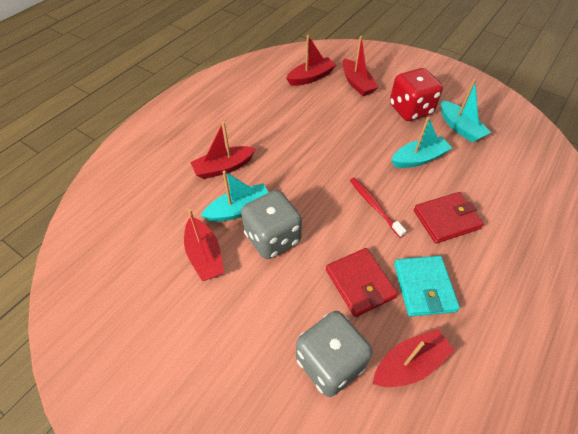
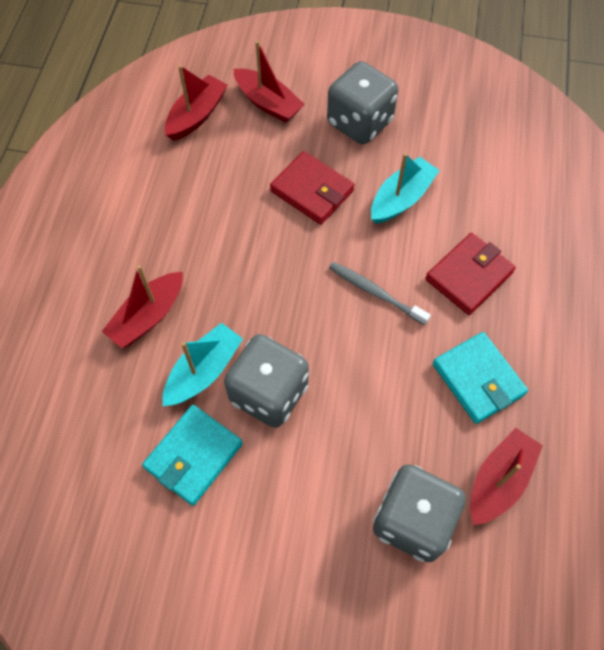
camera: 25 degrees left, 10 degrees up
red boat [184,209,224,281] -> turquoise wallet [142,405,243,506]
red wallet [326,248,398,317] -> red wallet moved to [270,151,355,225]
red toothbrush [350,178,406,238] -> grey toothbrush [329,262,431,325]
red dice [390,68,443,121] -> grey dice [327,61,398,145]
turquoise boat [441,79,492,143] -> none

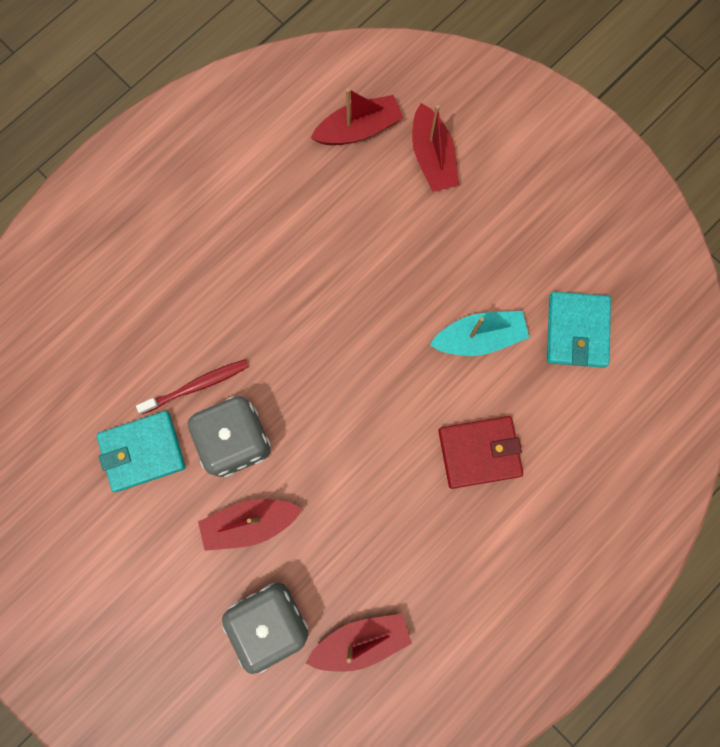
camera: 35 degrees right, 15 degrees up
red boat [102,265,183,348] -> red boat moved to [198,499,302,551]
turquoise boat [163,323,243,406] -> red toothbrush [136,359,249,414]
red wallet [270,151,355,225] -> none
grey dice [327,61,398,145] -> none
grey toothbrush [329,262,431,325] -> none
turquoise wallet [433,332,528,424] -> turquoise wallet moved to [547,292,611,368]

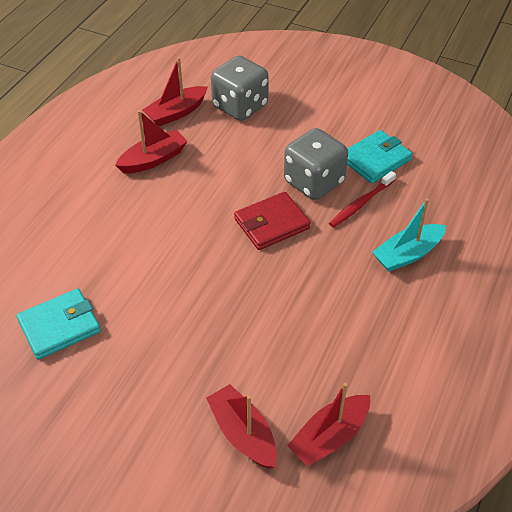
camera: 160 degrees right, 30 degrees down
red boat [198,499,302,551] -> red boat moved to [115,110,188,173]
turquoise boat [430,311,530,356] -> turquoise boat moved to [372,198,446,272]
red wallet [438,416,523,489] -> red wallet moved to [234,192,311,250]
turquoise wallet [547,292,611,368] -> turquoise wallet turned 75 degrees clockwise [17,288,101,360]

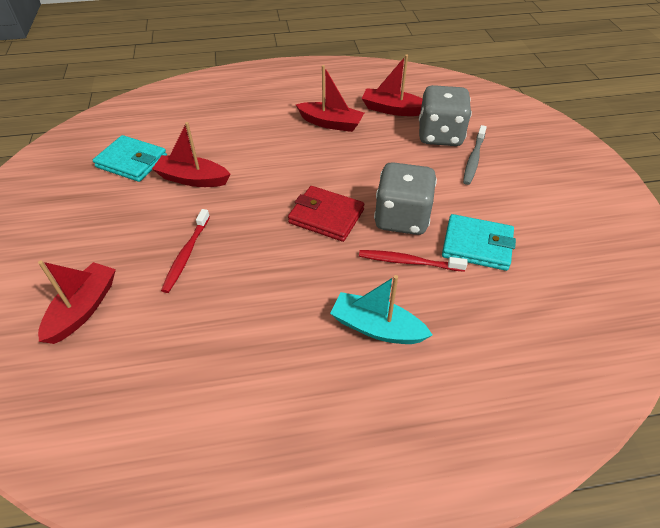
camera: 55 degrees right, 0 degrees up
red boat [287,383,370,466] -> red boat moved to [152,122,230,187]
none -> red toothbrush [161,209,210,293]
none -> grey toothbrush [463,125,487,185]

